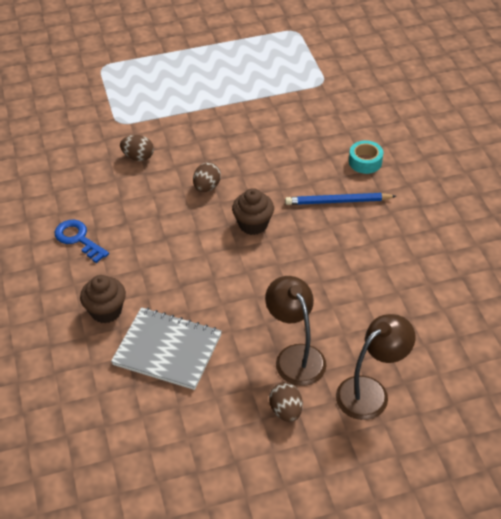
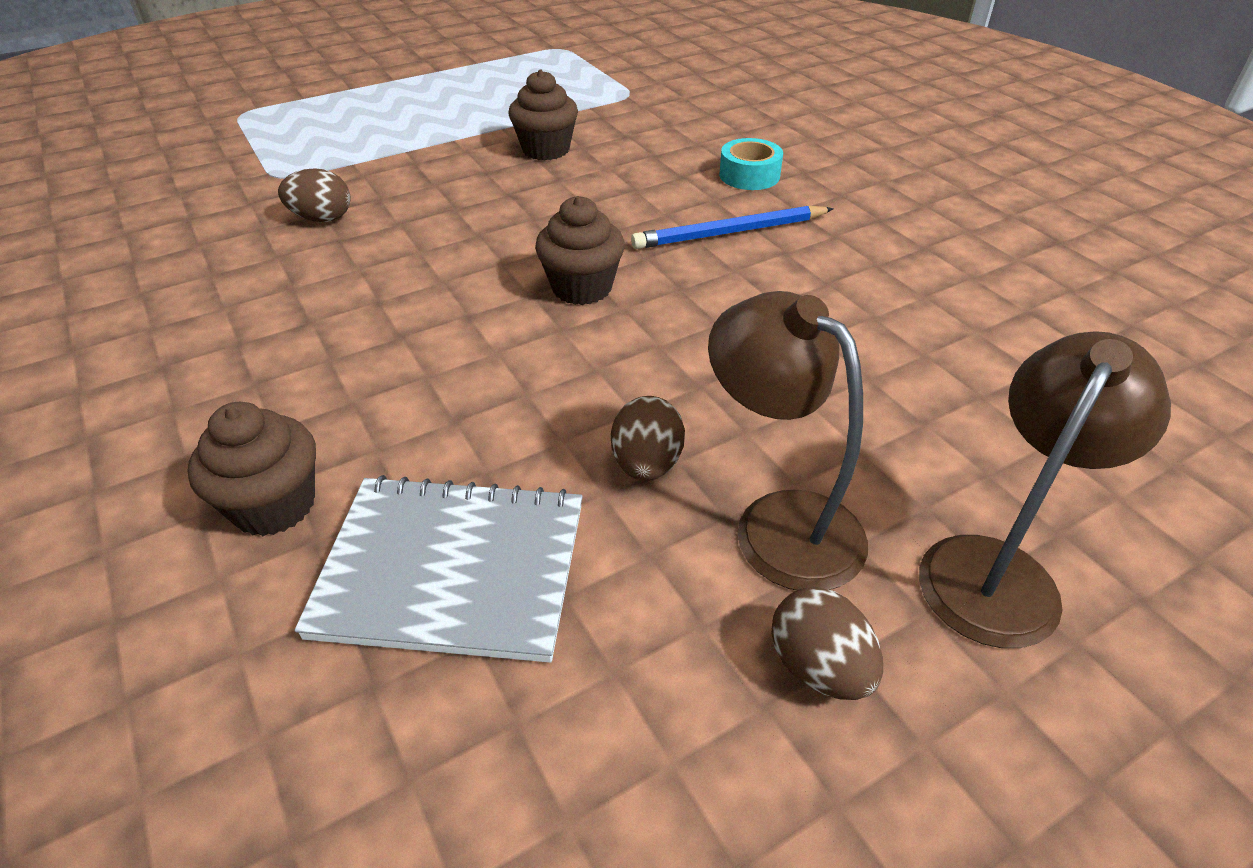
camera: 15 degrees left, 5 degrees down
blue key [55,220,109,263] -> none
brown egg [193,162,221,192] -> brown egg moved to [611,396,685,481]
none -> brown cupcake [508,70,578,161]

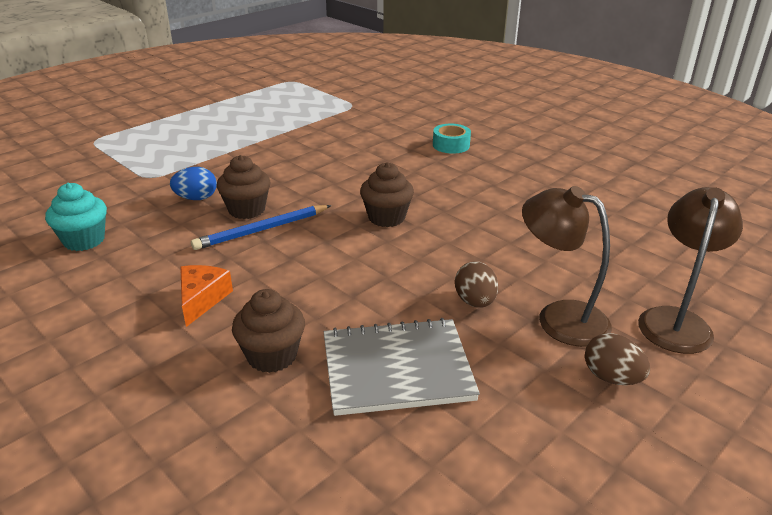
camera: 15 degrees left, 10 degrees down
brown egg [278,168,350,222] -> blue egg [170,167,217,200]
brown cupcake [508,70,578,161] -> brown cupcake moved to [217,155,270,219]
blue pencil [631,205,834,249] -> blue pencil moved to [191,205,332,250]
none -> turquoise cupcake [45,183,107,251]
none -> orange cheese [180,265,233,327]

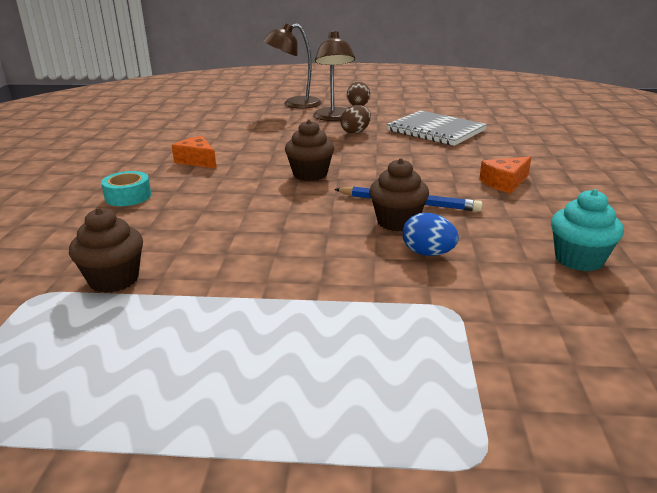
camera: 130 degrees left, 5 degrees down
brown cupcake [232,289,305,373] -> brown cupcake moved to [69,208,143,293]
none -> orange cheese [172,136,217,169]

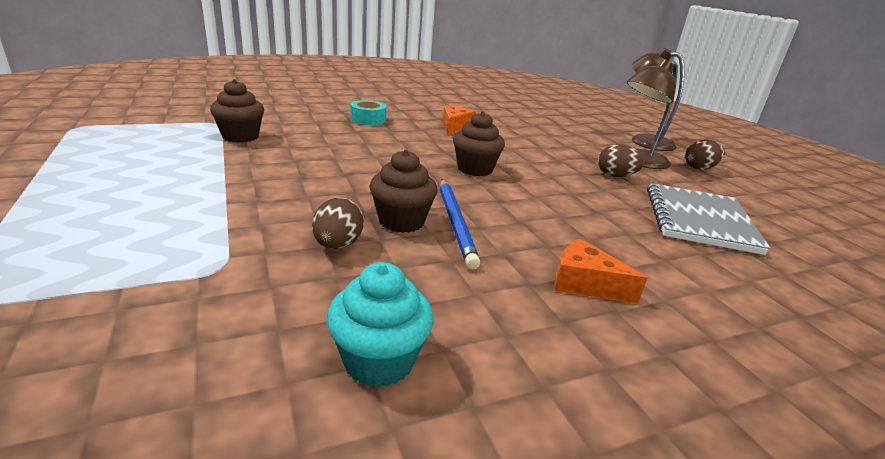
camera: 60 degrees right, 0 degrees up
blue egg [403,213,459,256] -> brown egg [312,197,364,249]

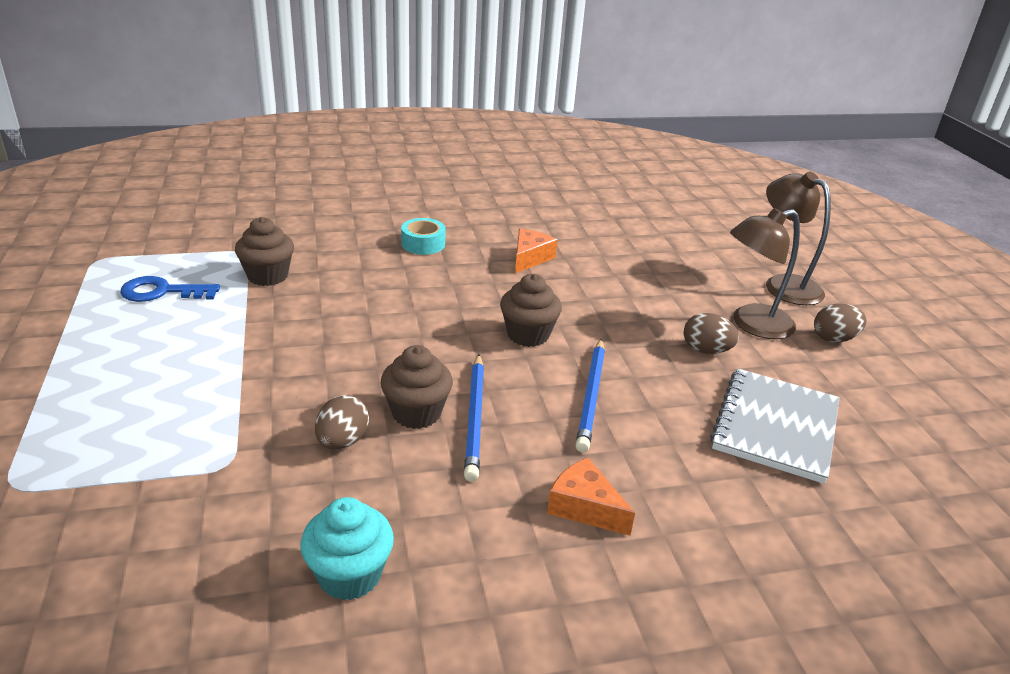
camera: 10 degrees right, 5 degrees up
none -> blue key [120,276,220,302]
none -> blue pencil [576,339,605,452]

